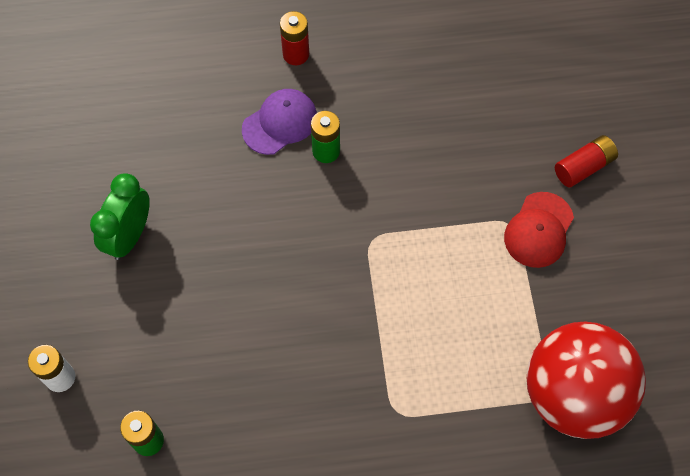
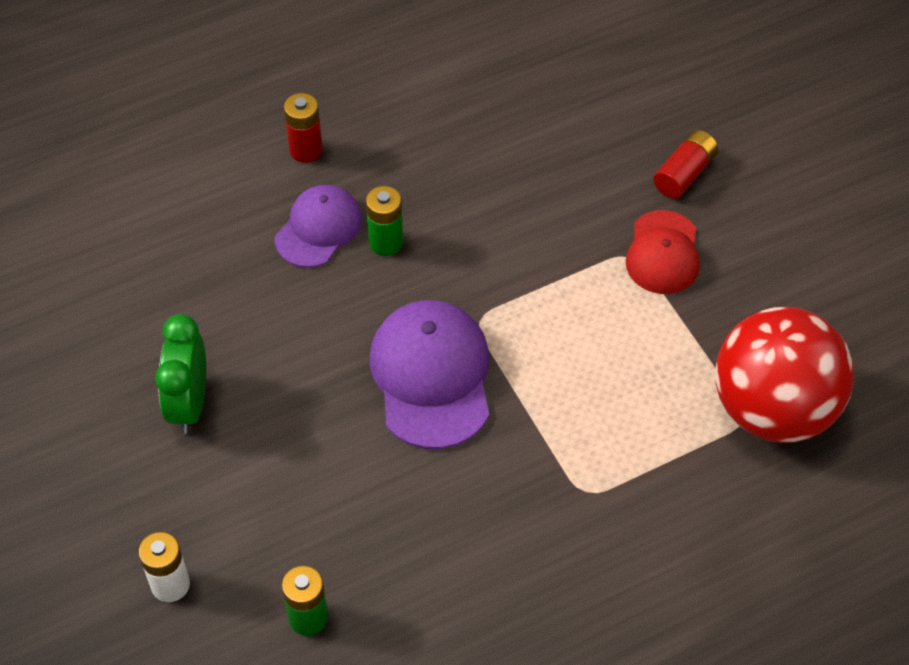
camera: 20 degrees left, 10 degrees down
none -> purple cap [370,300,489,449]

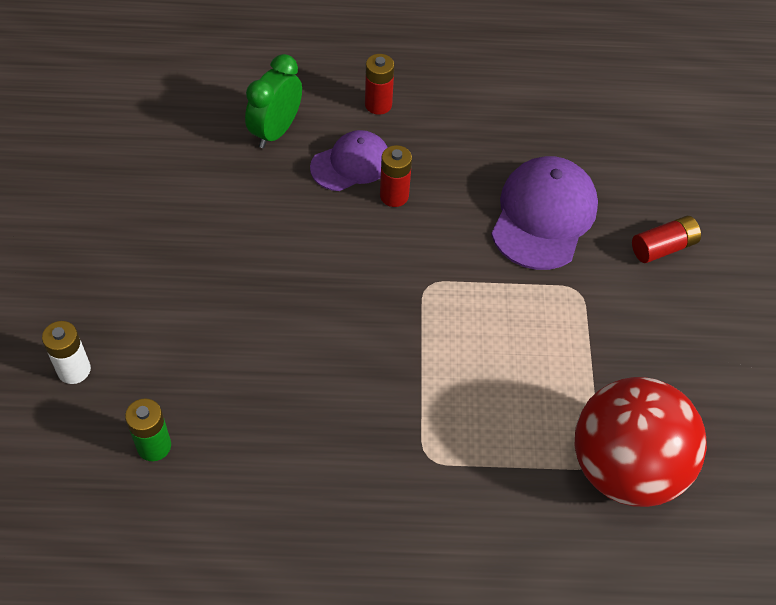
camera: 25 degrees right, 0 degrees up
green clock [155,314,206,434] -> green clock moved to [245,54,302,148]
green battery [366,186,403,256] -> red battery [380,145,412,207]
purple cap [370,300,489,449] -> purple cap moved to [491,156,598,270]
red cap [626,210,700,294] -> none

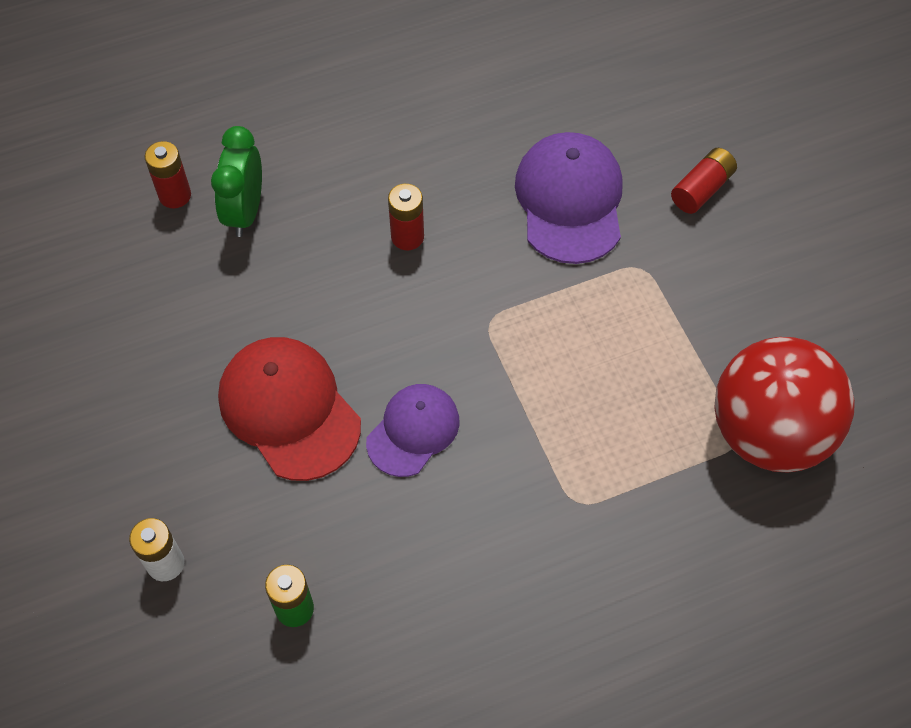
camera: 20 degrees left, 5 degrees up
purple cap [310,130,388,191] -> purple cap moved to [366,384,459,477]
red battery [365,54,394,115] -> red battery moved to [145,141,191,208]
none -> red cap [218,337,361,481]

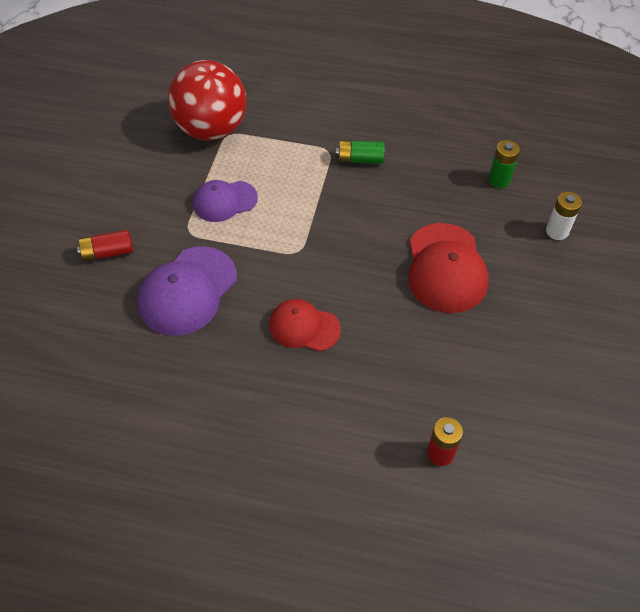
camera: 145 degrees left, 5 degrees down
green clock [211,126,262,237] -> none
purple cap [366,384,459,477] -> purple cap moved to [193,180,258,222]
red battery [388,184,424,250] -> red cap [269,299,341,352]
none -> green battery [336,140,385,164]

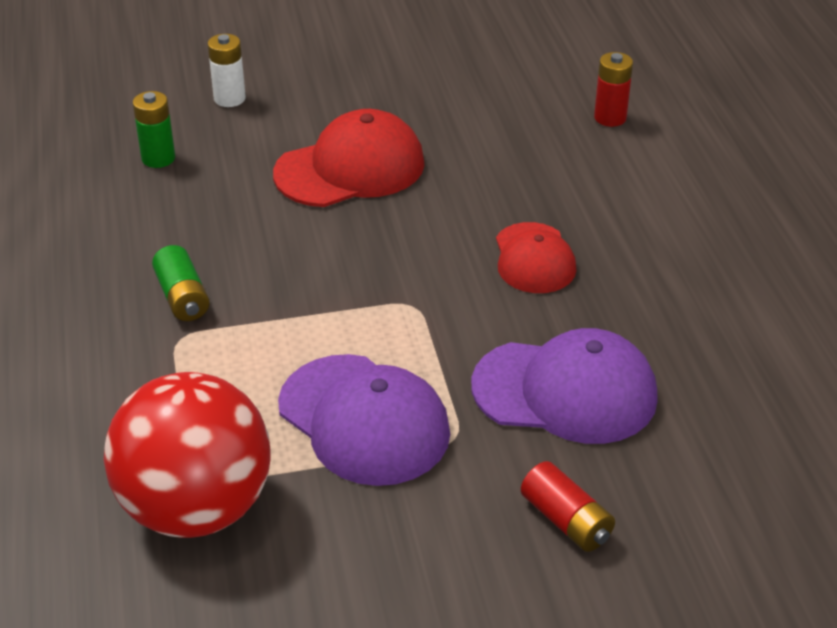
camera: 115 degrees left, 15 degrees down
purple cap [193,180,258,222] -> purple cap [278,354,450,486], size x1.56

